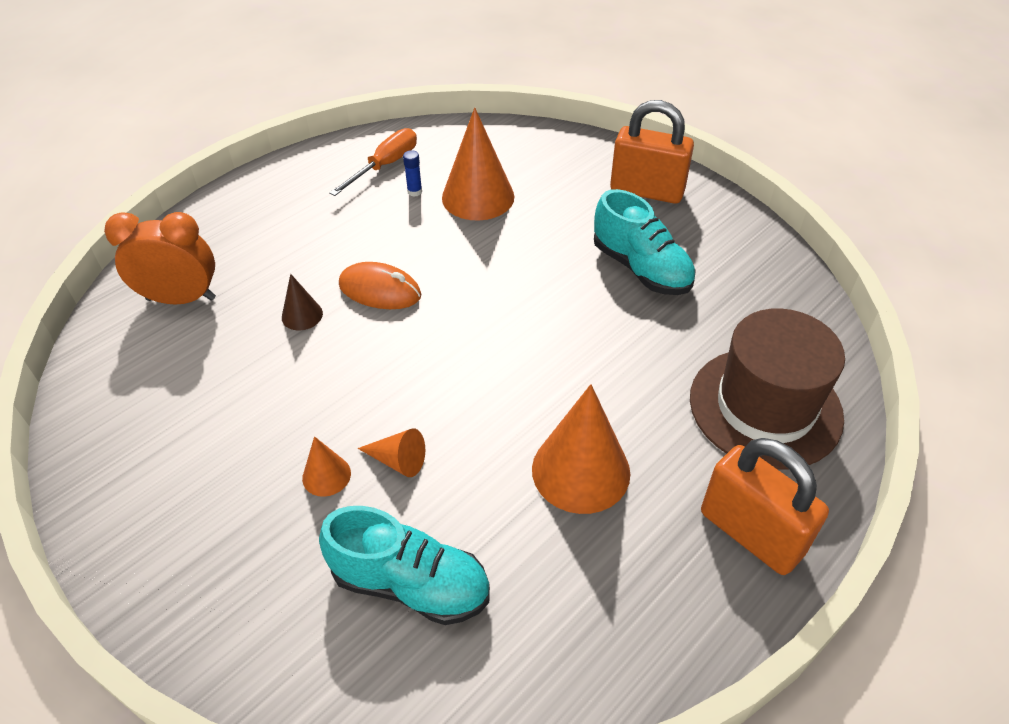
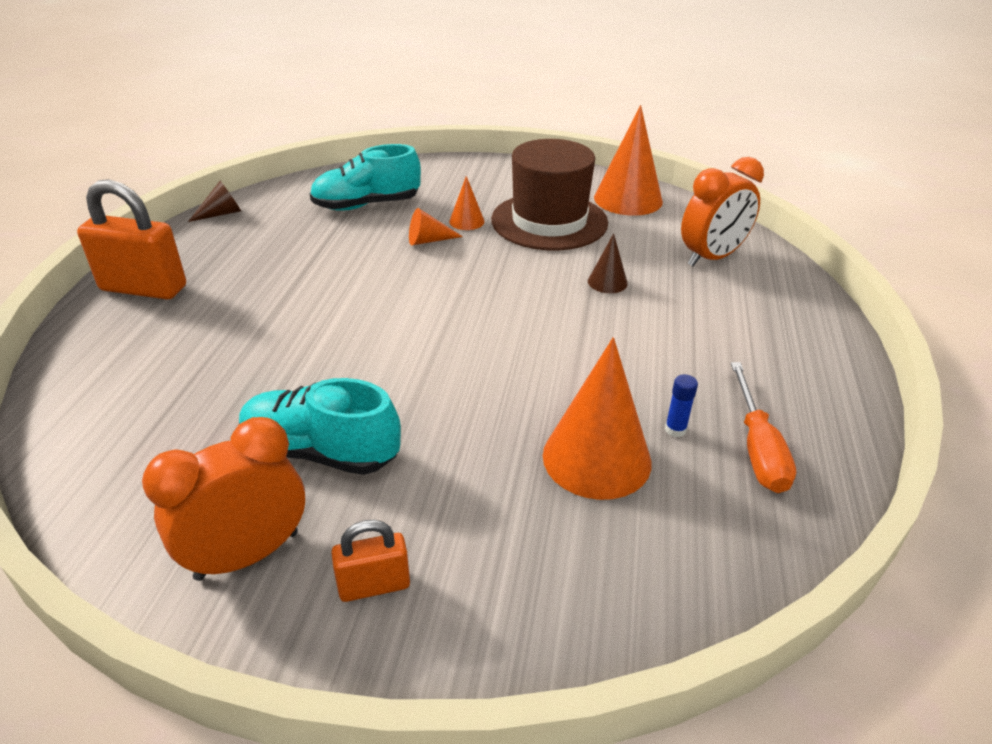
camera: 145 degrees right, 10 degrees down
orange mouse [339,262,422,309] -> none
orange cone [532,384,630,514] -> orange cone moved to [594,105,663,216]
orange padlock [610,100,694,204] -> orange padlock [331,520,410,602], size x0.54
brown hat [690,308,845,470] -> brown hat moved to [491,139,608,250]
none -> orange clock [142,417,305,581]
none -> brown cone [188,181,241,222]

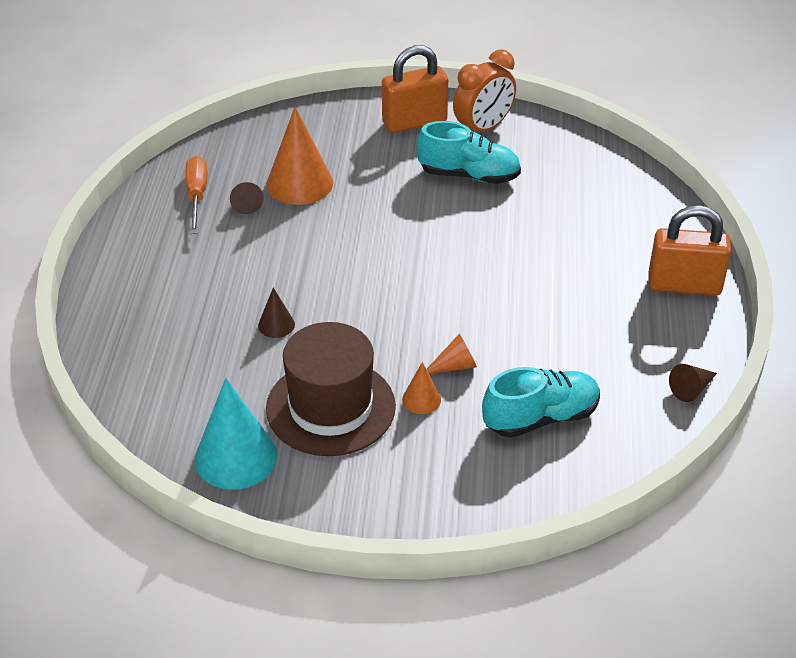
camera: 175 degrees right, 5 degrees up
orange padlock [331,520,410,602] -> orange padlock [382,45,448,133], size x1.84
orange cone [594,105,663,216] -> turquoise cone [195,378,277,490]
blue glue stick [665,374,698,437] -> brown cone [230,182,264,214]
orange clock [681,157,764,266] -> none

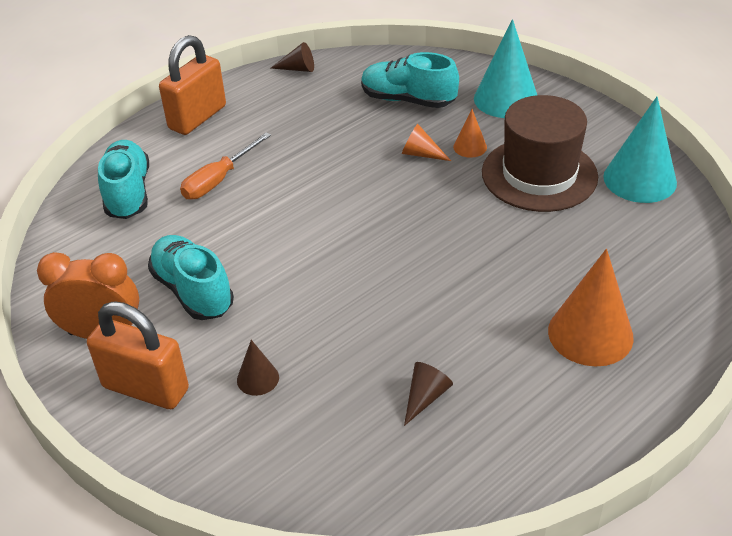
camera: 135 degrees left, 0 degrees up
orange screwdriver [185,156,208,234] -> orange screwdriver moved to [180,133,271,200]
brown cone [258,288,295,338] -> brown cone moved to [237,340,279,396]
orange cone [266,107,333,205] -> orange cone moved to [548,249,634,366]
orange padlock [648,205,731,296] -> orange padlock turned 75 degrees clockwise [159,35,226,135]
none -> turquoise shoe [98,140,149,219]
none -> turquoise cone [474,19,537,118]

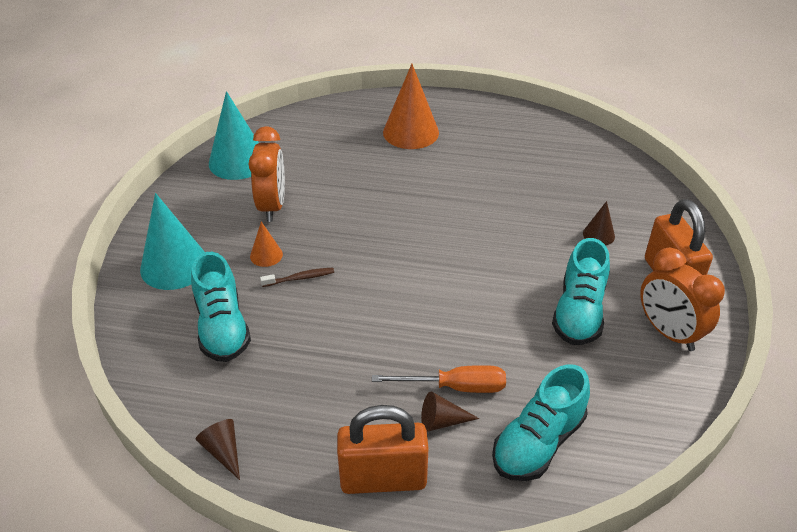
camera: 130 degrees left, 0 degrees up
orange cone [402,124,451,161] -> brown toothbrush [260,268,334,287]
brown cone [404,362,453,426] -> brown cone moved to [421,392,479,432]
brown hat [482,95,598,212] -> orange clock [249,126,285,222]

